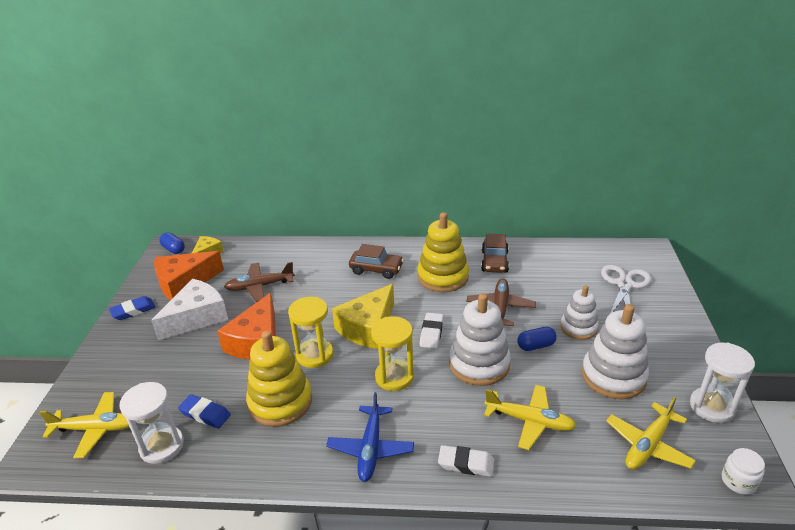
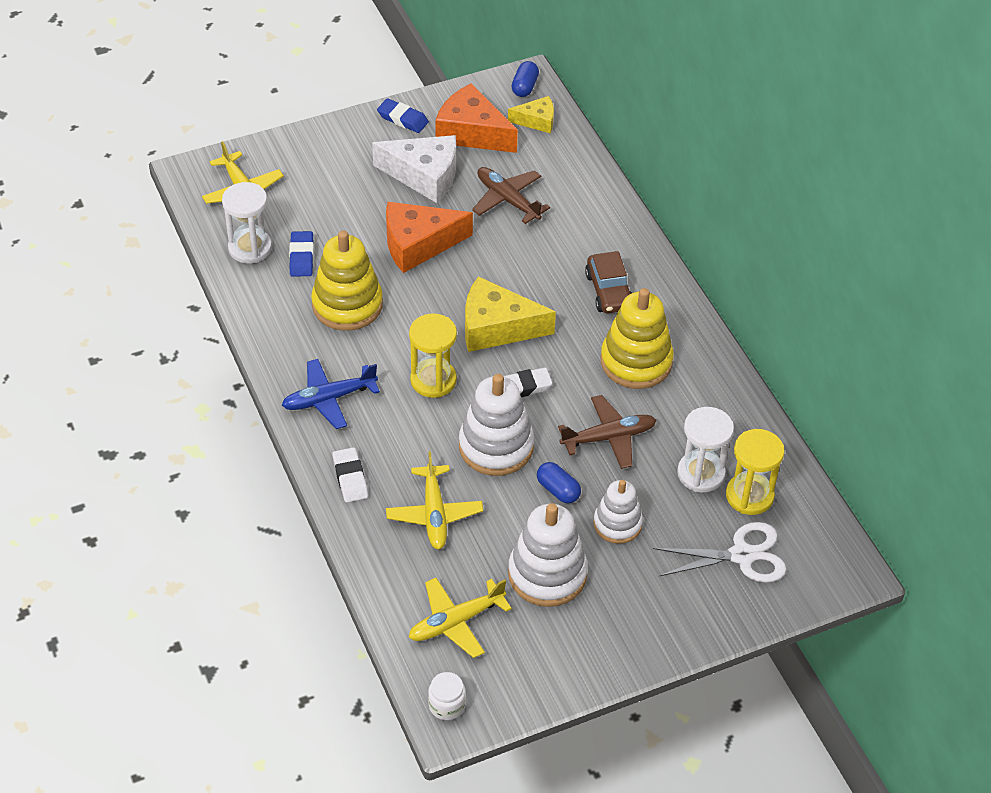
camera: 60 degrees right, 15 degrees up
yellow hourglass [288,297,333,368] -> yellow hourglass moved to [726,429,784,515]
brown car [481,234,509,273] -> none
yellow plane [606,396,696,470] -> yellow plane turned 45 degrees counterclockwise [409,578,512,658]
white hourglass [690,343,755,423] -> white hourglass moved to [677,407,734,493]

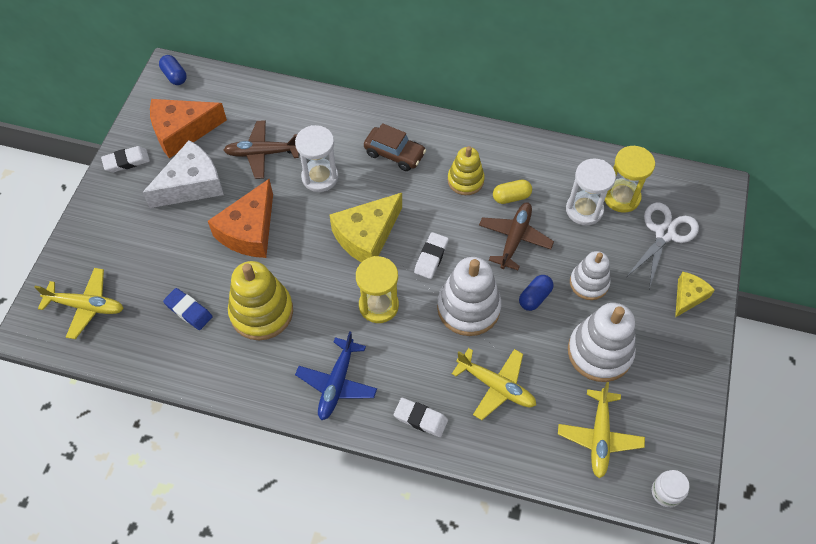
camera: 50 degrees left, 10 degrees up
white hourglass [222,182,272,264] -> white hourglass moved to [295,125,338,192]
blue eraser [377,98,429,133] -> white eraser [101,146,150,172]
yellow cheese [508,96,554,133] -> yellow cheese moved to [675,272,715,318]
blue capsule [537,462,581,504] -> blue capsule turned 45 degrees counterclockwise [519,275,554,311]
yellow stacking toy [601,288,674,389] -> yellow stacking toy [447,146,485,195], size x0.63
none -> yellow capsule [493,179,532,204]

